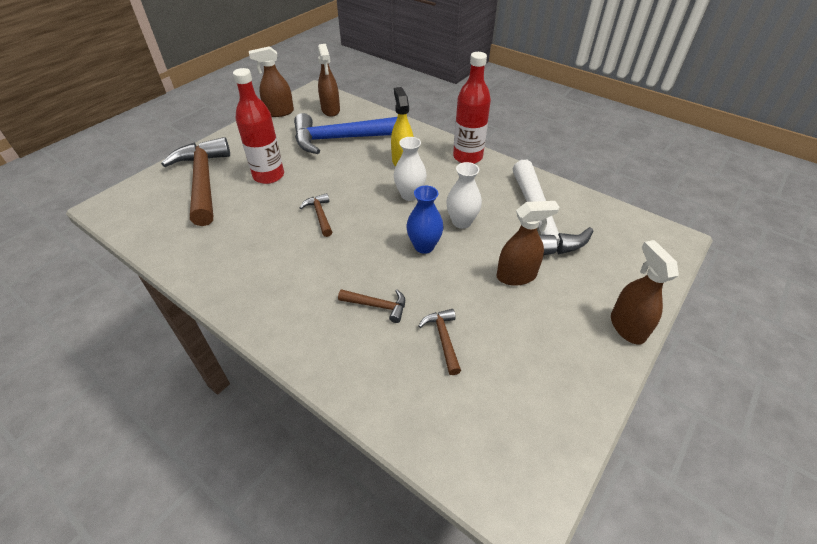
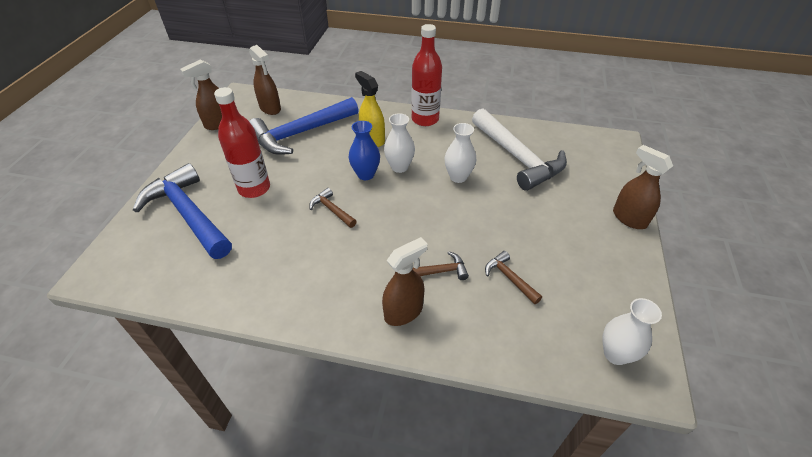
camera: 25 degrees left, 0 degrees up
brown hammer [161,137,230,226] -> blue hammer [133,163,232,259]
blue vase [407,186,444,254] -> blue vase moved to [349,121,380,180]
brown spray bottle [496,201,559,286] -> brown spray bottle moved to [382,237,427,326]
none -> white vase [603,298,662,365]

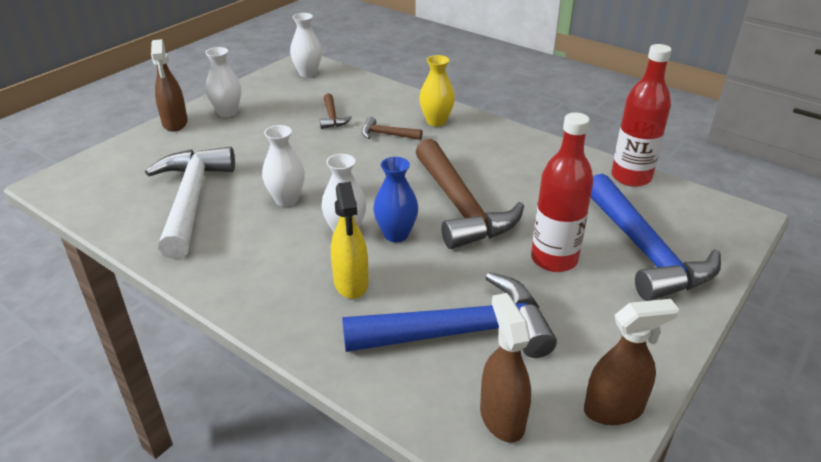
camera: 155 degrees left, 10 degrees down
brown hammer [309,188,357,228] -> brown hammer [416,139,524,249], size x2.28
brown spray bottle [382,237,427,326] -> yellow vase [419,55,455,126]
red bottle [411,24,442,126] -> red bottle moved to [611,44,671,187]
none -> white vase [205,47,241,117]

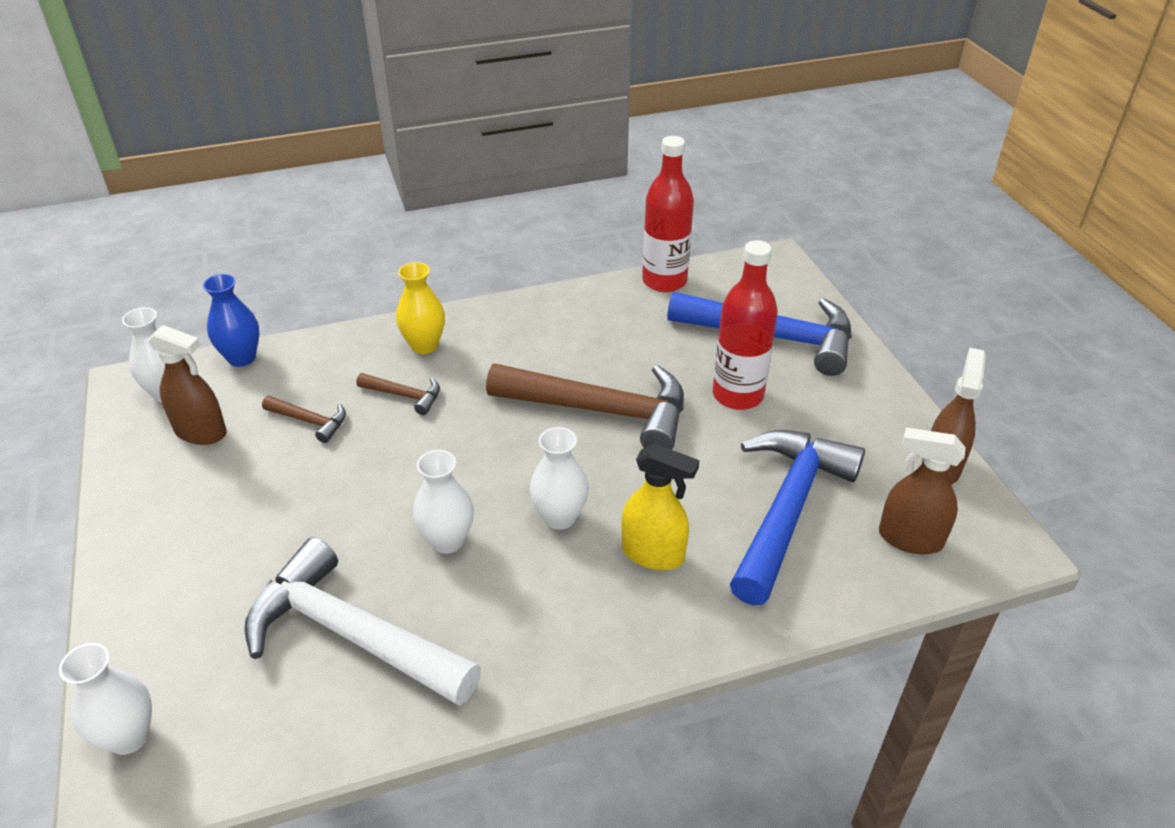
camera: 55 degrees left, 5 degrees up
brown spray bottle [151,39,188,132] -> brown spray bottle moved to [148,325,227,445]
white vase [205,47,241,117] -> white vase moved to [59,643,152,755]
brown hammer [362,117,423,140] -> brown hammer turned 120 degrees counterclockwise [356,373,440,415]
blue vase [373,157,418,242] -> blue vase moved to [203,274,259,367]

